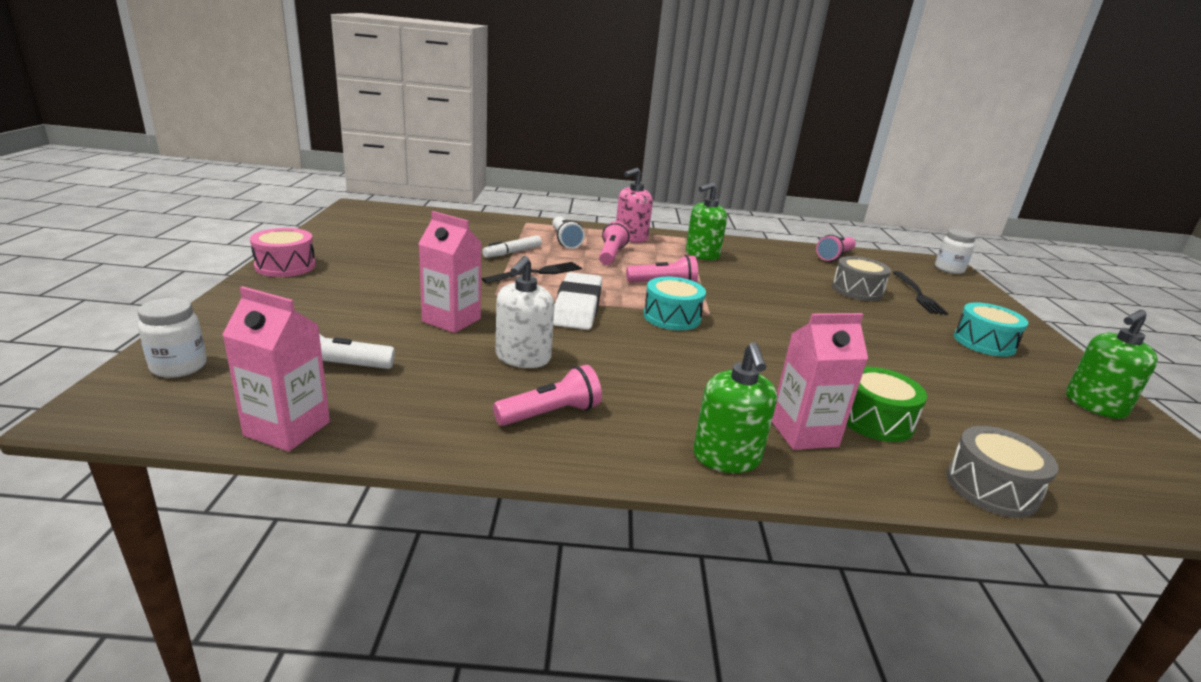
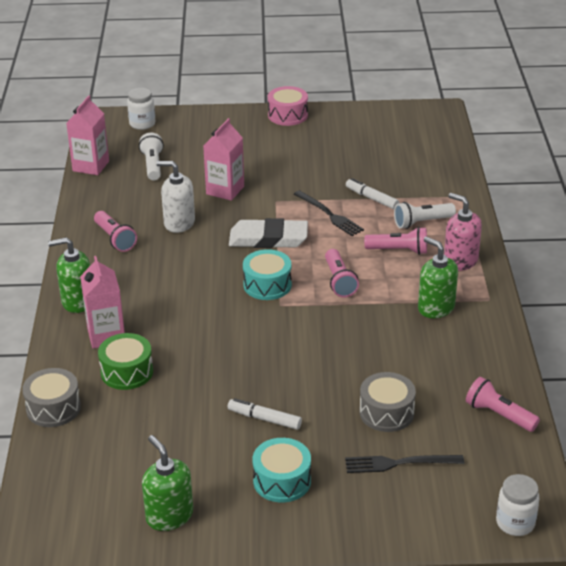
camera: 90 degrees right, 10 degrees up
none -> white marker [228,398,302,430]

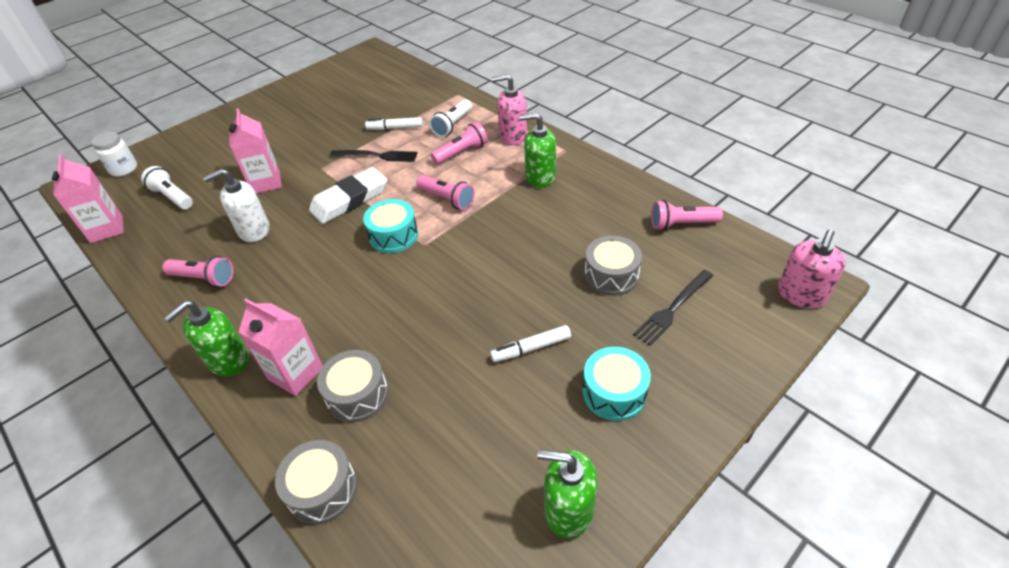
camera: 40 degrees left, 10 degrees up
green drum [98,333,153,390] -> grey drum [317,350,388,423]
pink drum [268,86,308,126] -> none
white jar [496,474,540,536] -> pink soap dispenser [778,229,846,309]

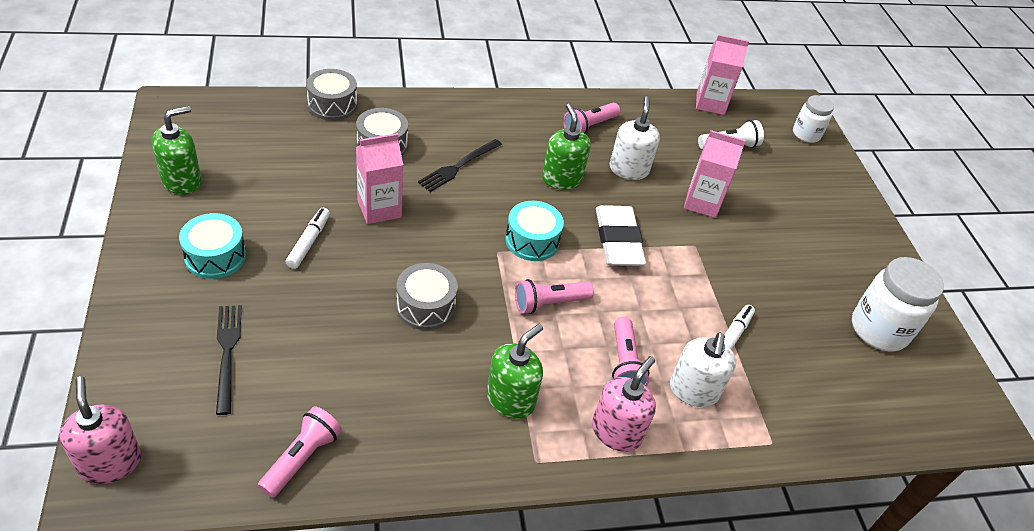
camera: 115 degrees right, 0 degrees up
green soap dispenser [164,301,249,376] -> green soap dispenser moved to [542,104,591,190]
pink carton [239,299,323,396] -> pink carton moved to [356,133,403,224]
black fork [330,150,418,162] -> black fork moved to [418,139,502,192]
white flashlight [429,99,472,137] -> white soap dispenser [670,333,736,407]
grey drum [585,236,642,296] -> grey drum moved to [396,263,458,330]
none -> white jar [852,257,944,352]

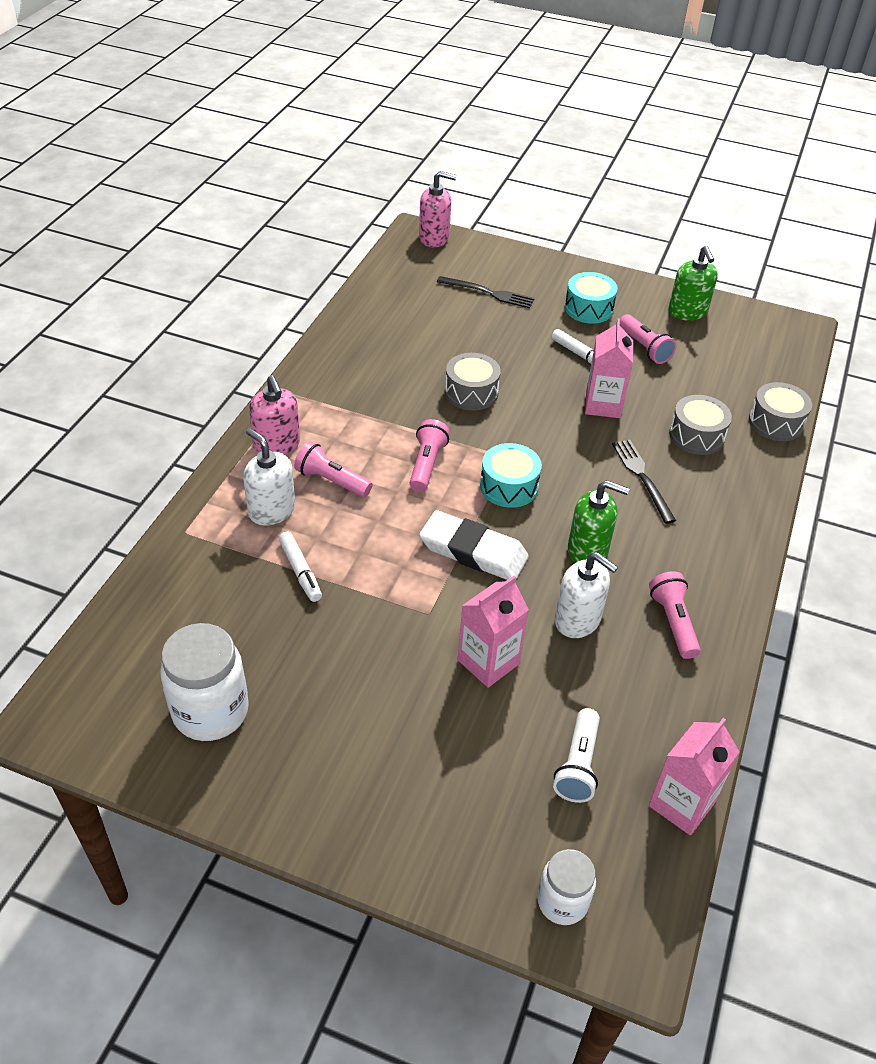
camera: 125 degrees right, 0 degrees up
pink flashlight [258,406,342,498] -> pink flashlight moved to [620,314,676,364]
green soap dispenser [487,324,543,419] -> none

